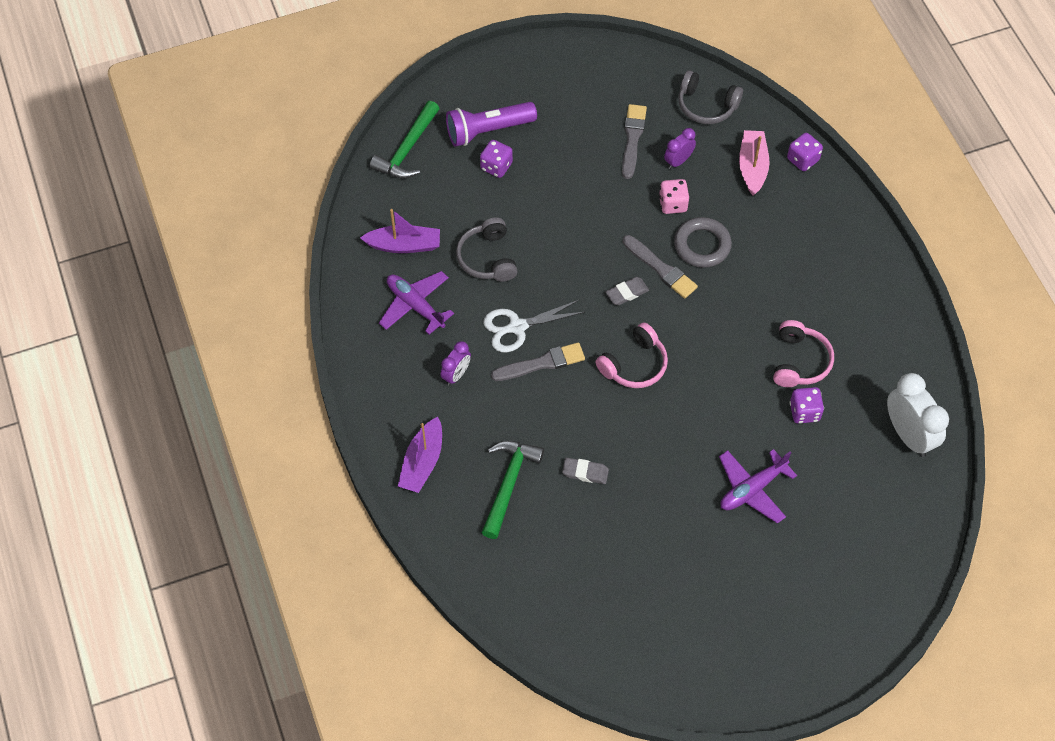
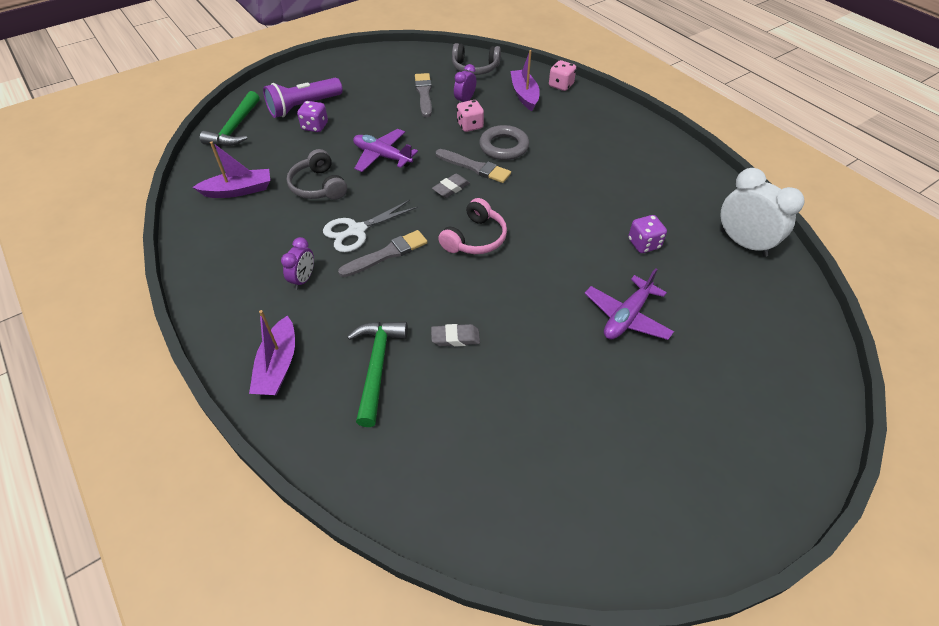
camera: 15 degrees left, 10 degrees down
purple plane [379,271,454,335] -> purple plane moved to [353,129,418,172]
pink boat [739,130,769,196] -> purple boat [511,50,540,111]
pink headphones [773,320,834,387] -> none
purple dice [787,133,823,171] -> pink dice [549,60,576,91]

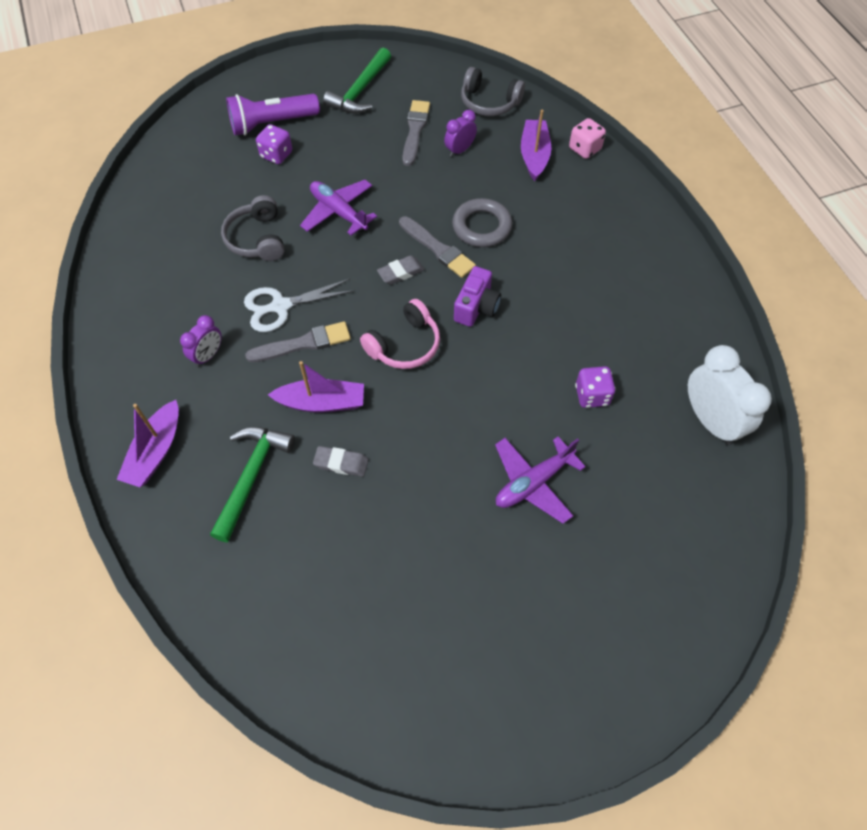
camera: 15 degrees right, 10 degrees up
purple boat [192,141,270,198] -> purple boat moved to [268,361,364,413]
green hammer [200,91,260,146] -> green hammer moved to [323,48,391,113]
pink dice [457,100,484,132] -> none
none -> purple camera [454,266,501,327]

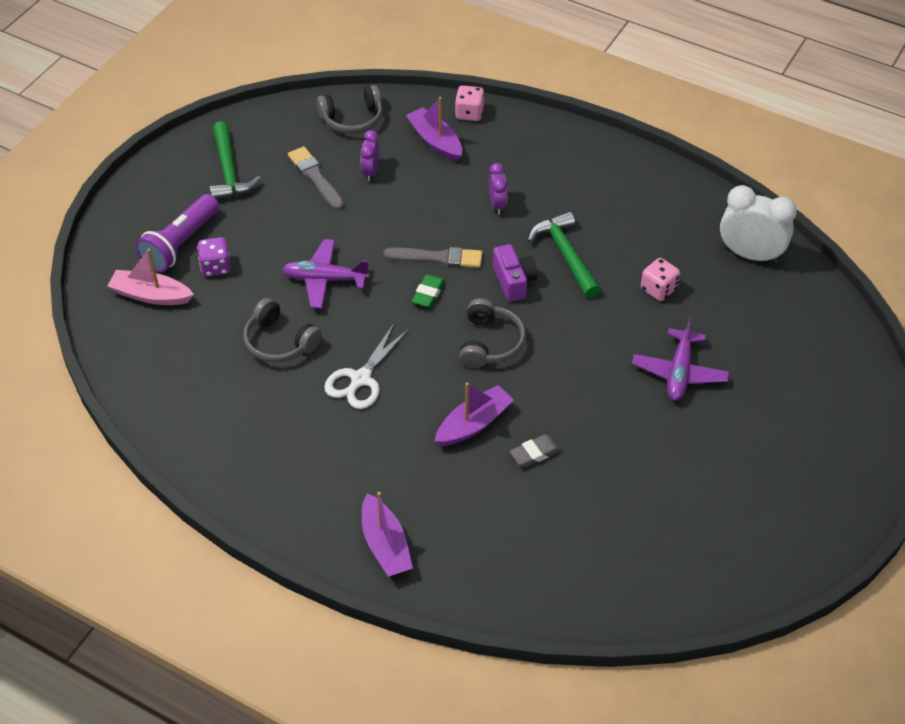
camera: 40 degrees left, 10 degrees down
purple clock [180,315,222,367] -> purple clock moved to [489,163,507,215]
green hammer [210,427,295,542] -> green hammer moved to [528,211,601,298]
grey brush [245,321,351,362] -> none
pink headphones [360,299,440,369] -> grey headphones [459,298,526,368]
grey eraser [377,255,425,285] -> green eraser [412,274,445,307]
grey ring [452,198,512,247] -> none
purple dice [575,366,616,408] -> pink dice [641,258,680,301]
none -> pink boat [108,249,194,305]

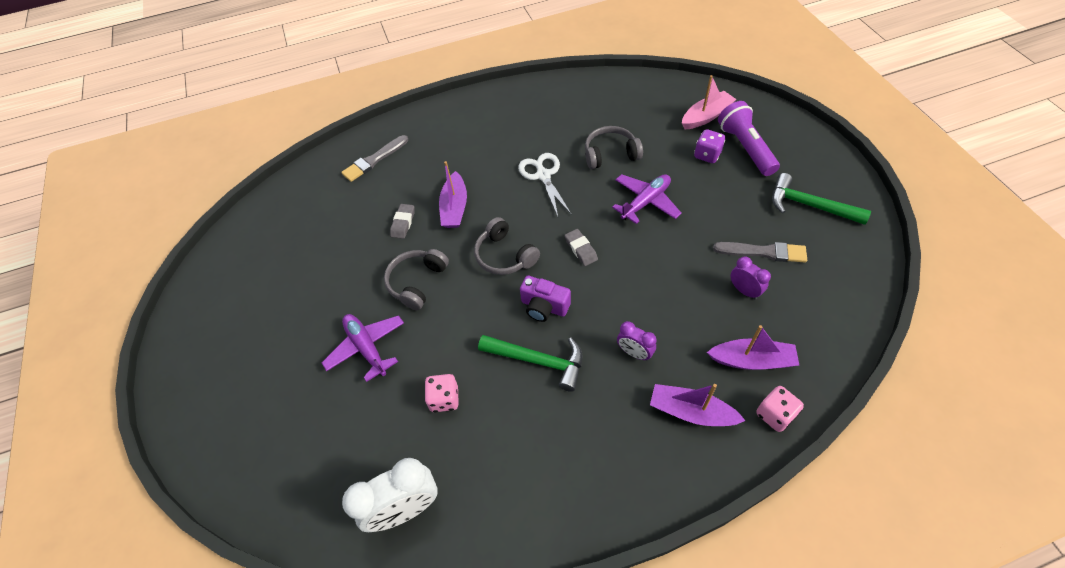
camera: 135 degrees right, 5 degrees up
grey headphones [317,85,383,134] -> grey headphones moved to [384,249,449,310]
purple boat [362,492,413,577] -> purple boat moved to [650,384,746,426]
grey brush [383,247,482,268] -> grey brush moved to [341,135,408,182]
green eraser [412,274,445,307] -> grey eraser [565,229,598,266]

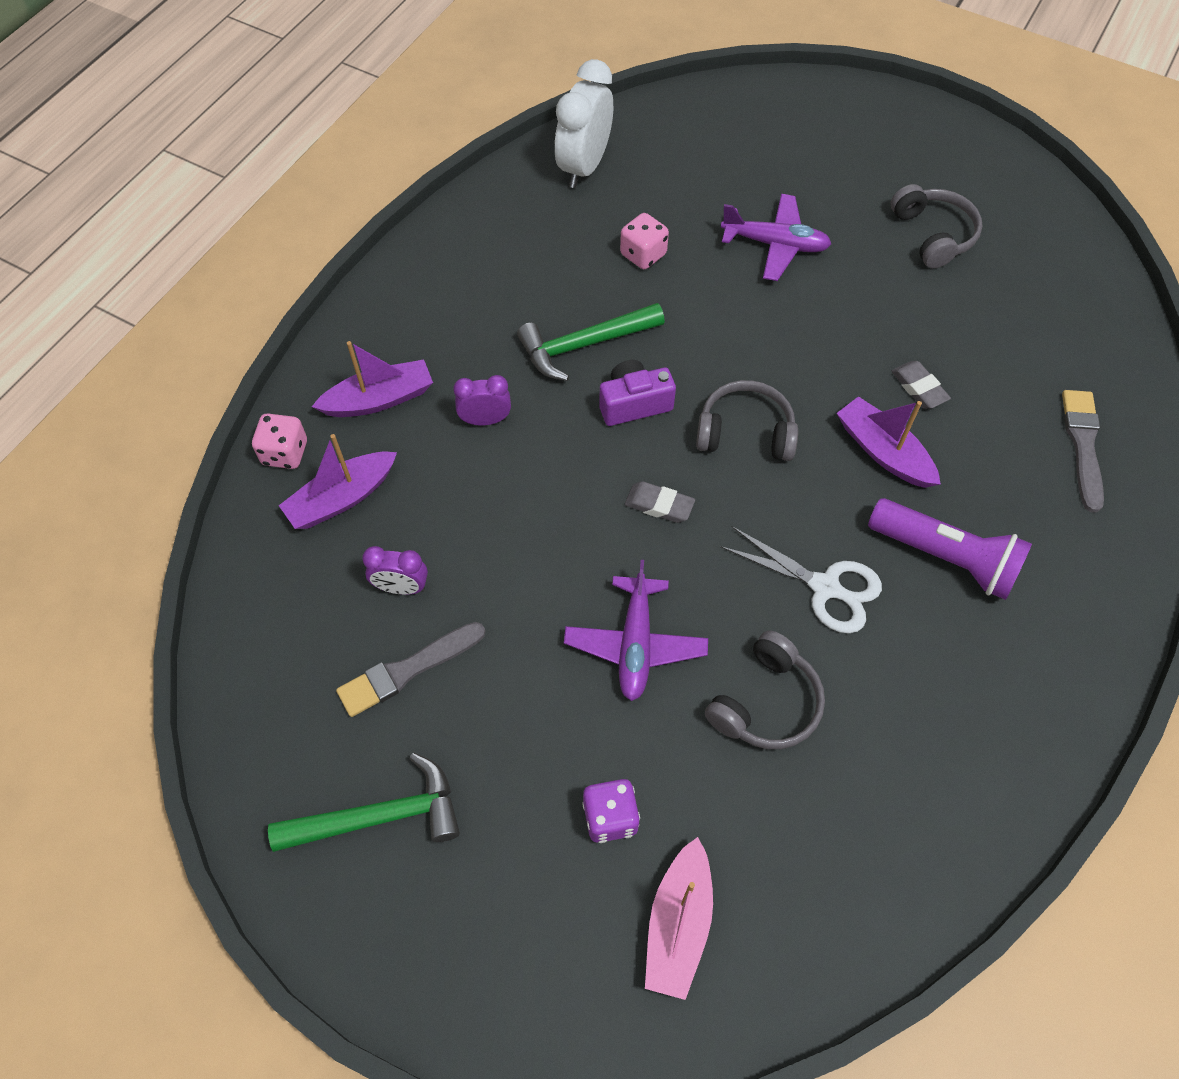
camera: 135 degrees right, 5 degrees up
grey headphones [384,249,449,310] -> grey headphones moved to [891,184,982,269]
purple flashlight [718,101,780,176] -> purple flashlight moved to [868,498,1032,600]

